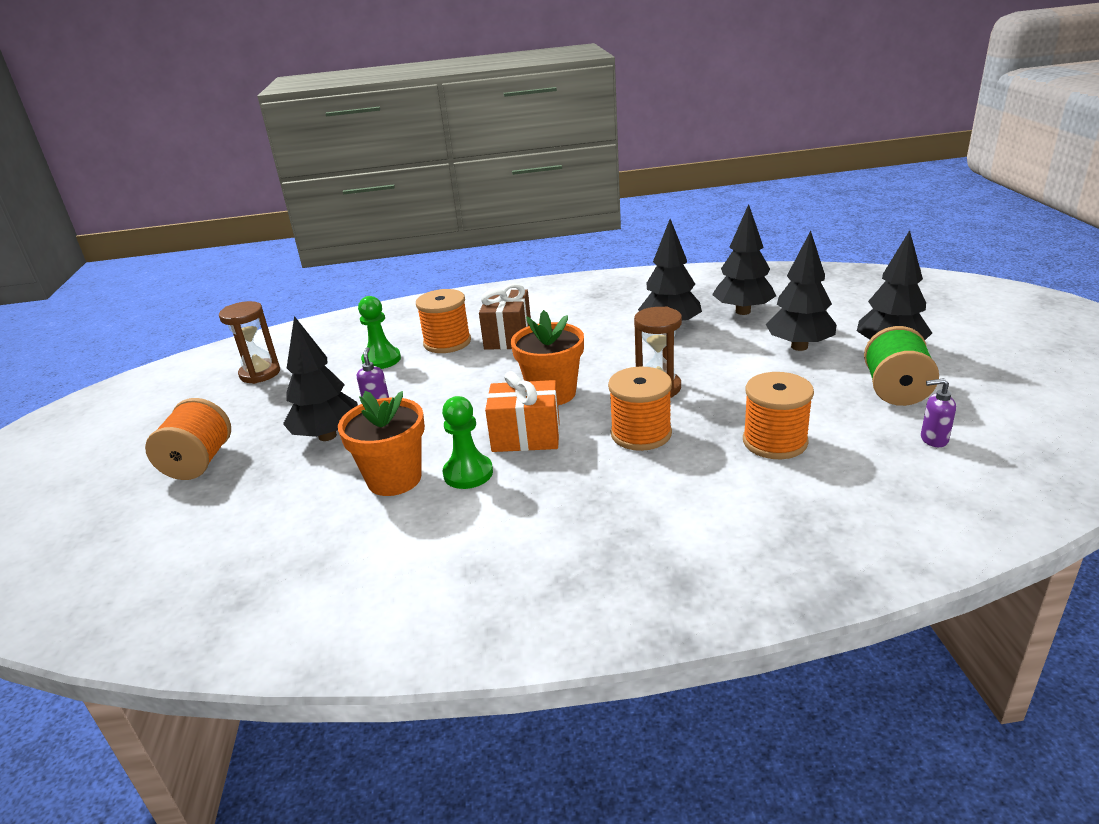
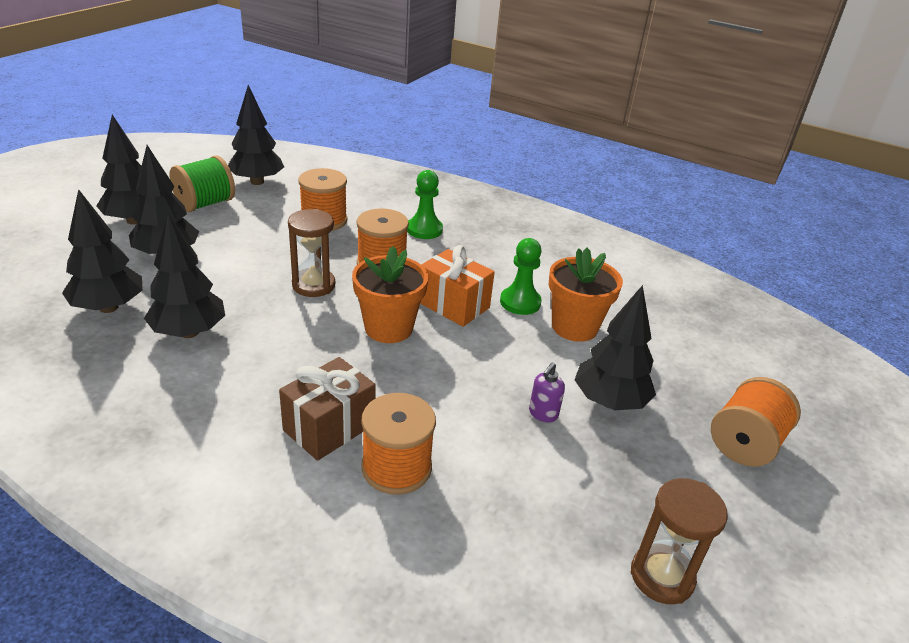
camera: 150 degrees left, 5 degrees up
green pawn [358,296,401,369] -> green pawn moved to [407,170,443,239]
purple soap dispenser [921,378,956,447] -> black tree [228,85,284,185]

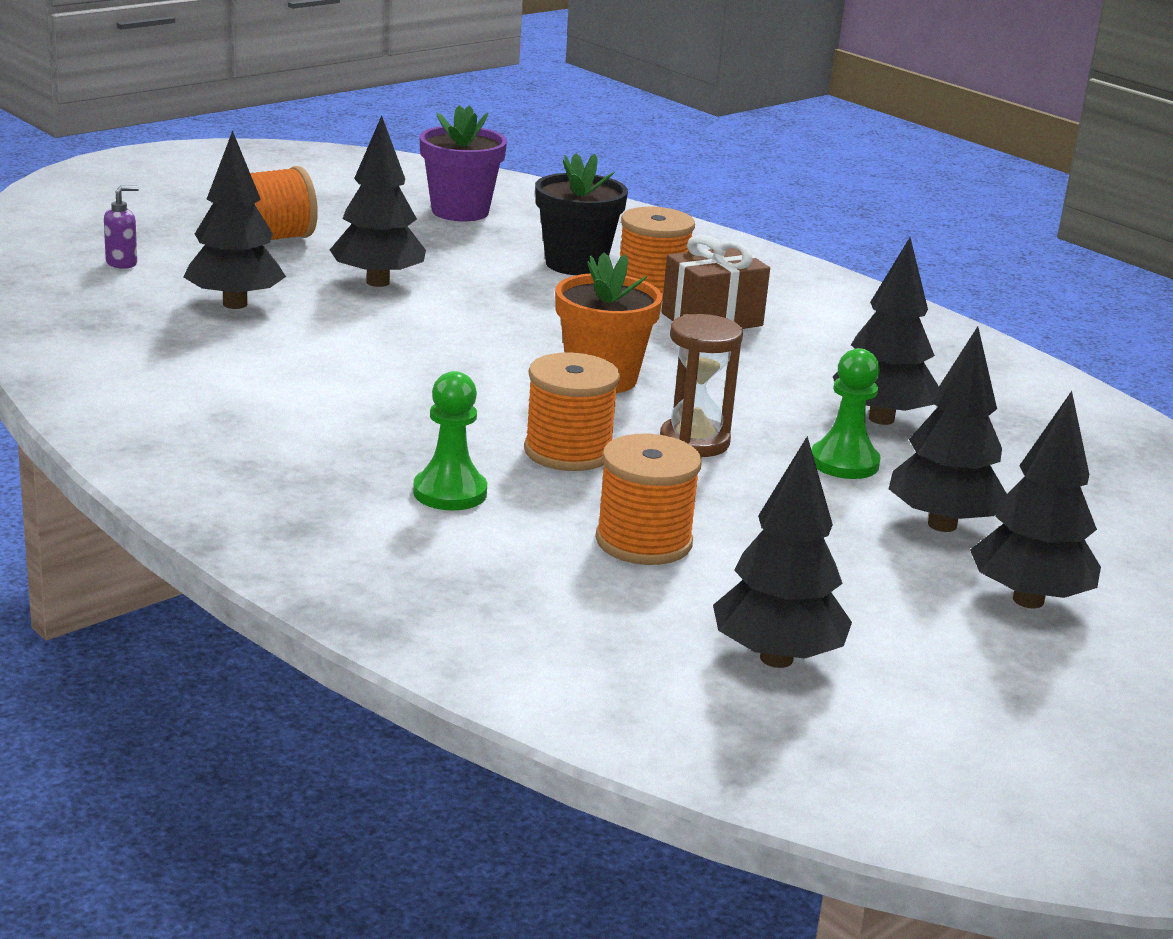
camera: 160 degrees left, 10 degrees down
black tree [62,189,143,313] -> black tree moved to [184,130,286,309]
green spool [170,155,235,212] -> none
orange gift [420,245,495,327] -> none
green pawn [500,238,542,315] -> green pawn moved to [811,348,881,479]
purple soap dispenser [529,363,565,422] -> purple soap dispenser moved to [104,185,139,269]
orange flower pot [549,248,623,342] -> none
brown hourglass [631,478,728,604] -> purple flower pot [419,105,507,221]
none -> black flower pot [535,153,628,275]

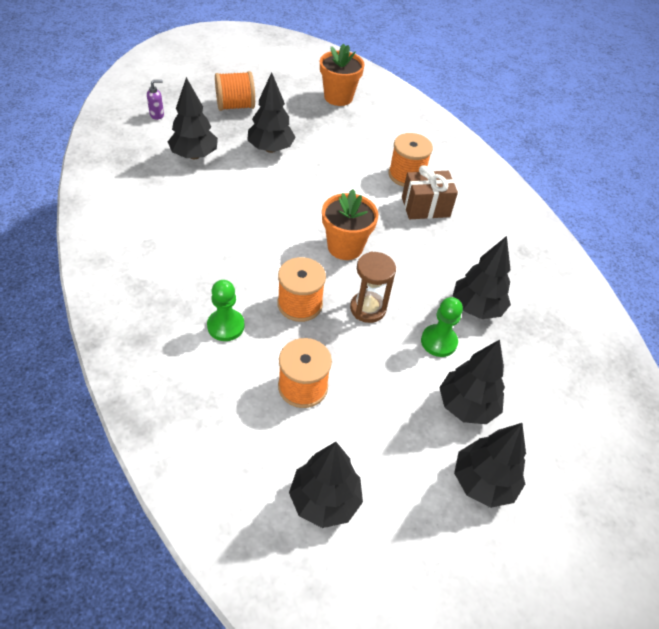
camera: 15 degrees right, 25 degrees up
purple flower pot [419,105,507,221] -> orange flower pot [320,44,365,106]
black flower pot [535,153,628,275] -> none

